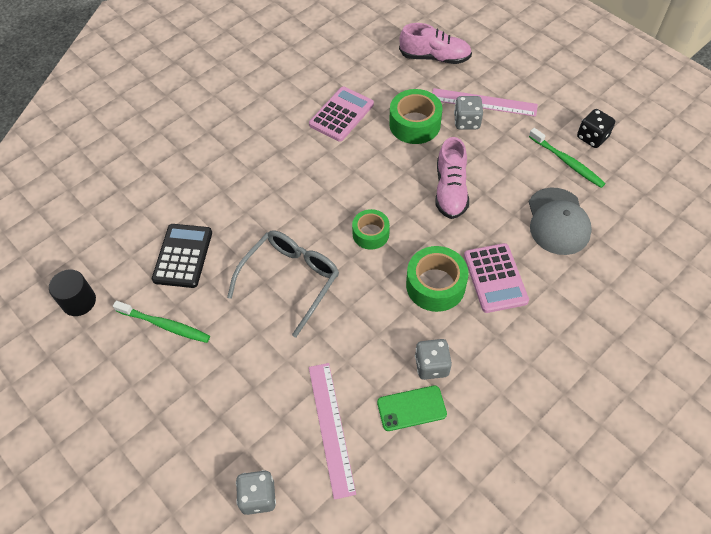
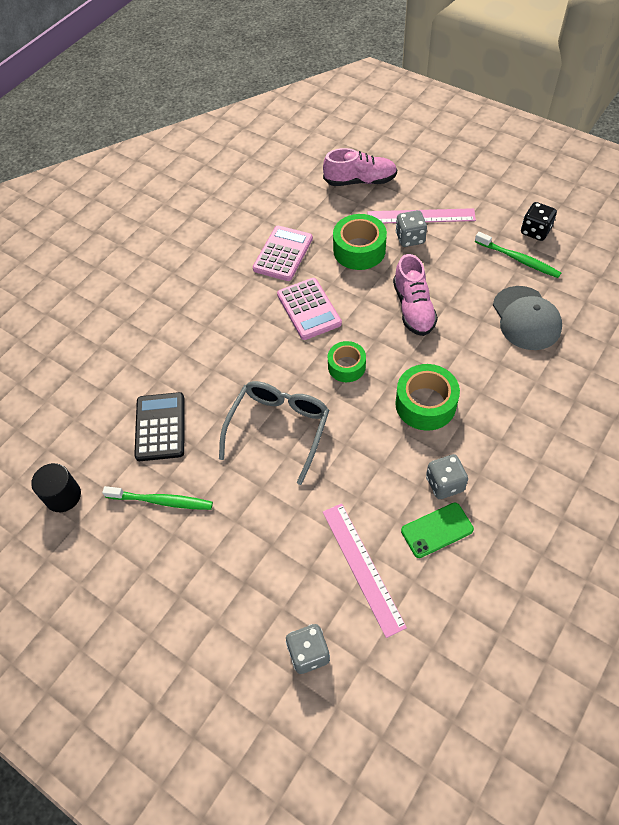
camera: 10 degrees left, 0 degrees up
pink calculator [464,243,529,313] -> pink calculator moved to [277,278,342,340]

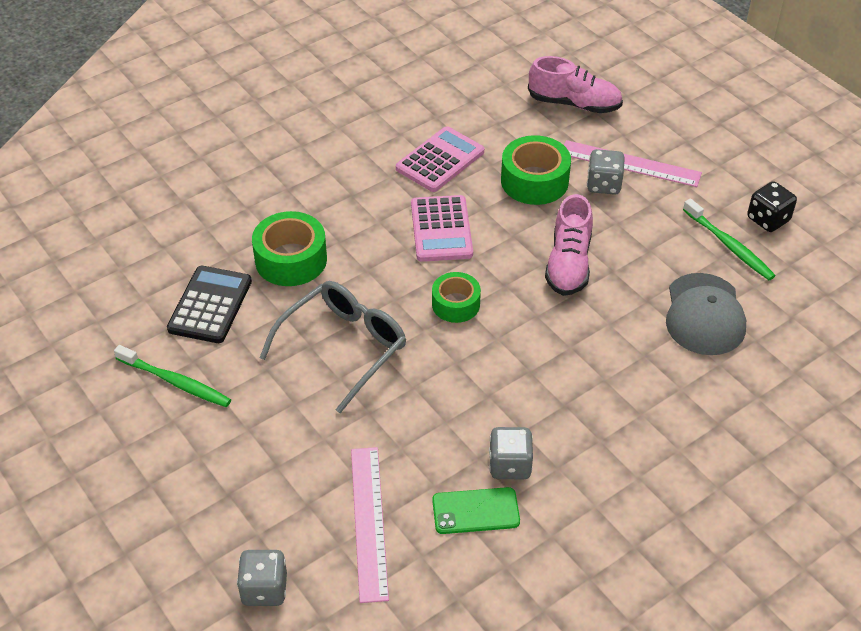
camera: 15 degrees right, 10 degrees down
black cylinder [31,463,81,512] -> none
green tape [395,364,460,431] -> green tape moved to [252,211,327,286]

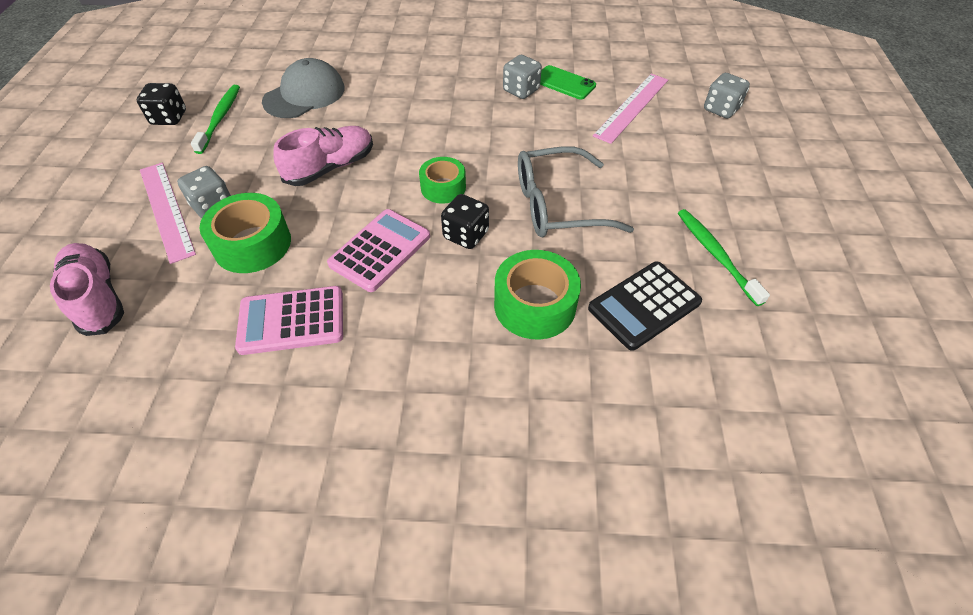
camera: 140 degrees left, 5 degrees up
none -> black dice [441,194,489,249]

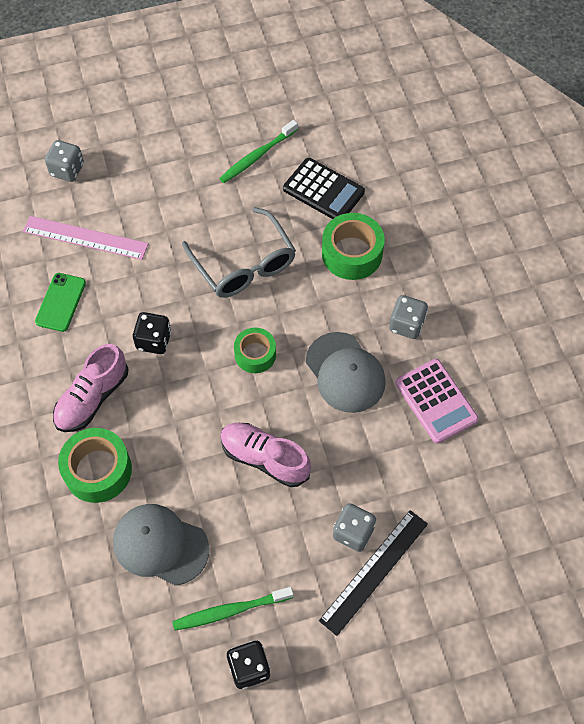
camera: 110 degrees left, 10 degrees up
pink shoe [50,243,124,336] -> pink shoe moved to [53,344,128,432]
pink ruler [140,163,196,264] -> black ruler [319,510,428,636]
green tape [200,193,291,273] -> green tape moved to [58,428,132,503]
pink calculator [327,209,430,292] -> grey cap [306,332,386,413]
black dice [441,194,489,249] -> black dice moved to [133,312,171,354]
grey dice [503,55,542,99] -> grey dice moved to [389,295,428,339]

